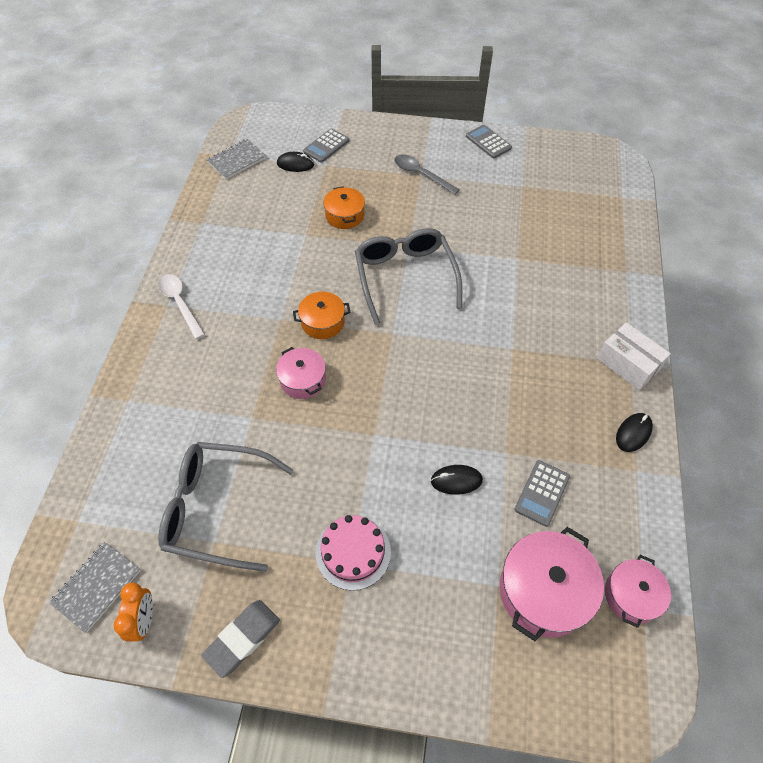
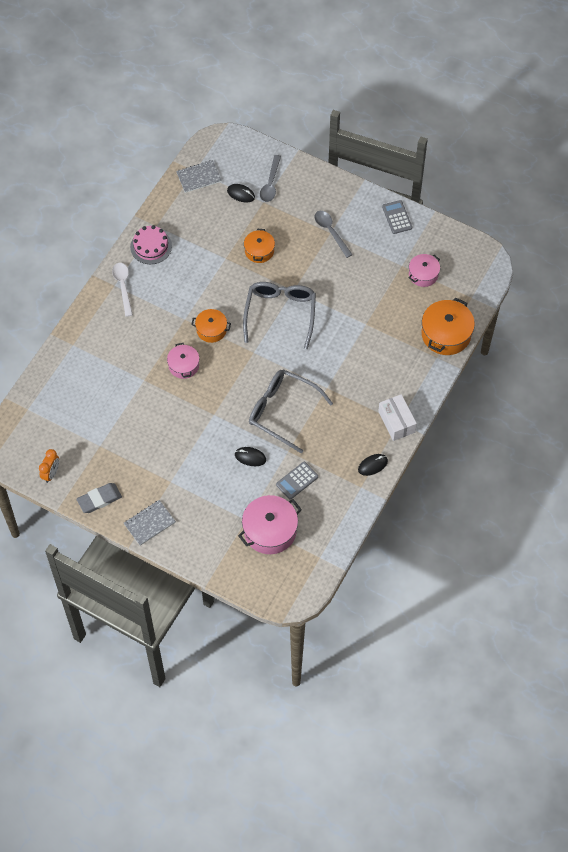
camera: 20 degrees right, 5 degrees up
grey notebook [49,542,141,633] -> grey notebook moved to [124,500,176,546]
grey glasses [158,442,293,572] -> grey glasses moved to [249,369,333,454]
grey calculator [303,128,349,163] -> grey spoon [260,155,281,202]
pink cake [316,515,391,591] -> pink cake moved to [130,225,172,264]
pink pot [605,555,671,628] -> pink pot moved to [409,254,440,287]
none -> orange pot [421,297,475,355]

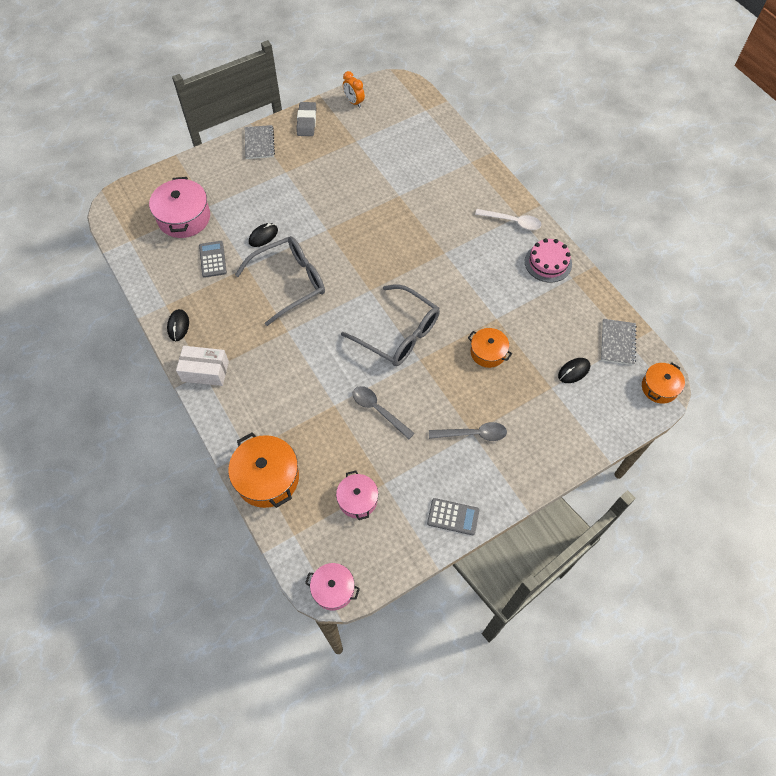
camera: 120 degrees right, 0 degrees up
pink pot [167,343,199,379] -> pink pot moved to [305,563,360,610]
orange pot [191,309,231,343] -> orange pot moved to [642,363,685,404]
grey spoon [260,155,281,202] -> grey spoon moved to [352,386,415,439]

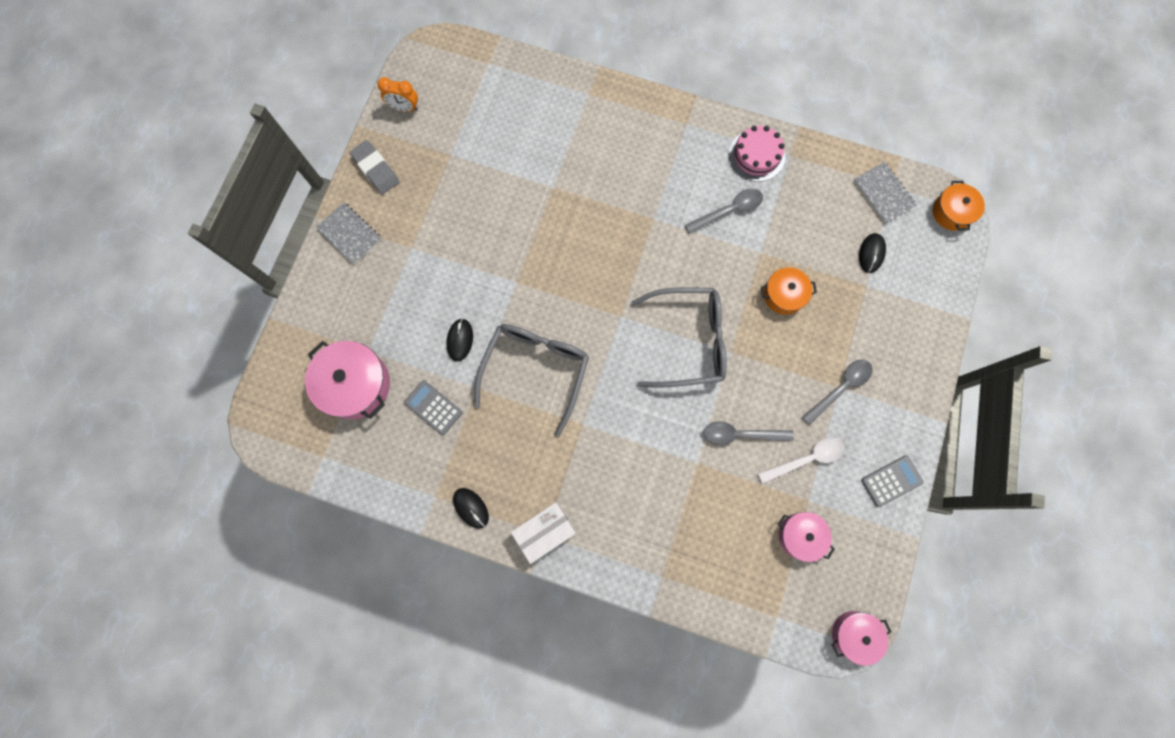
camera: 40 degrees left, 15 degrees up
orange pot [228,433,299,508] -> none
white spoon [475,209,542,230] -> white spoon moved to [758,438,845,484]
none -> grey spoon [685,189,763,234]

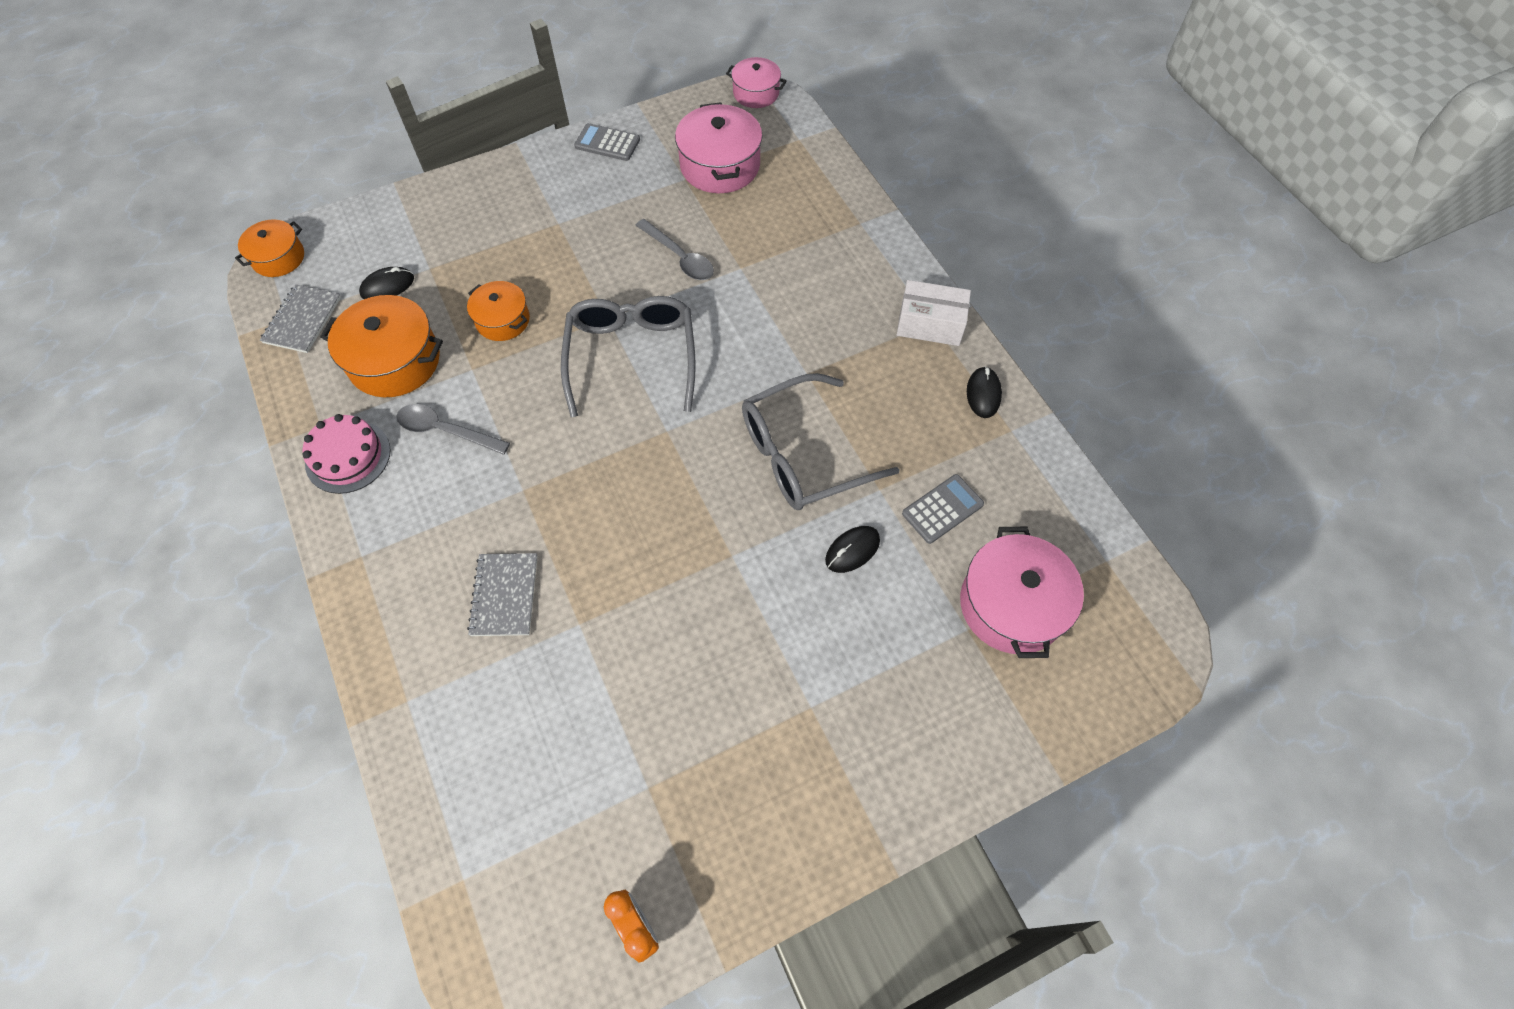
camera: 135 degrees left, 15 degrees down
grey notebook [316,202,381,264] -> grey notebook moved to [467,553,537,636]
grey eraser [350,140,400,194] -> none
grey calculator [404,380,462,435] -> grey calculator turned 120 degrees counterclockwise [902,474,984,544]
grey glasses [631,287,727,388] -> grey glasses turned 45 degrees clockwise [561,296,696,417]
white spoon [758,438,845,484] -> none
pink pot [778,512,835,562] -> pink pot [675,102,763,193], size x1.64
grey spoon [802,359,873,425] -> none
none -> orange pot [320,295,443,397]

